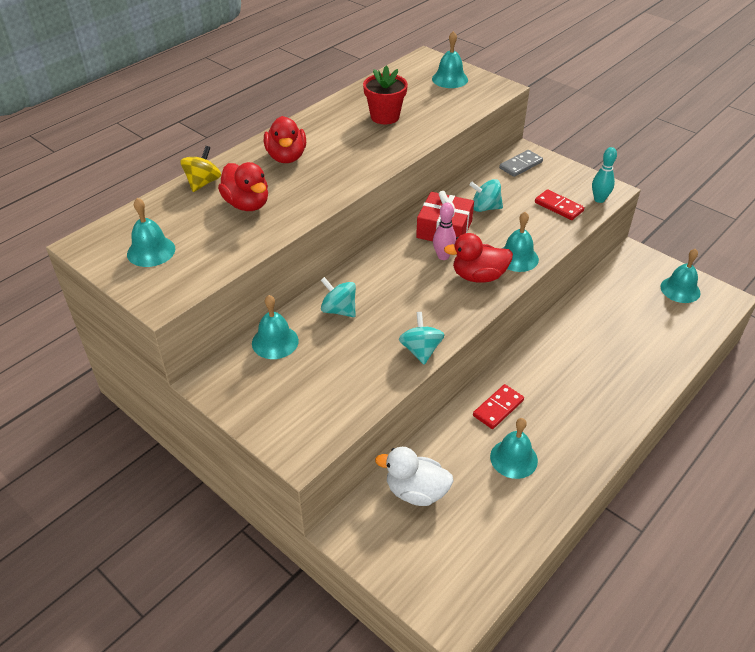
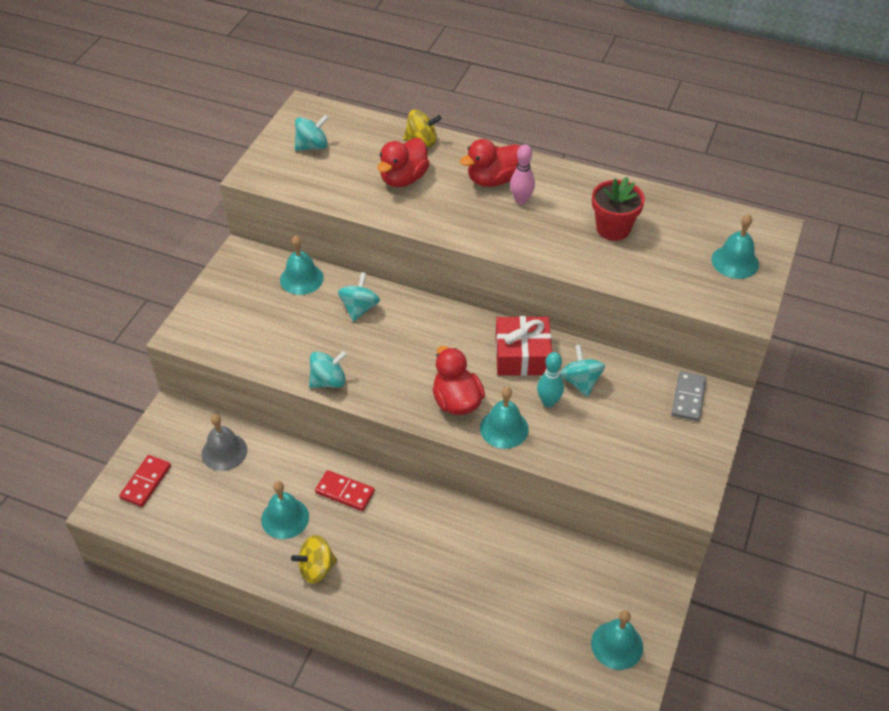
camera: 70 degrees right, 5 degrees up
turquoise bell [127,198,175,267] -> turquoise spinning top [295,115,329,151]
white duck [375,447,454,506] -> grey bell [201,414,248,471]
pink bowling pin [433,202,456,260] -> pink bowling pin moved to [510,145,535,205]
grey domino [499,150,543,177] -> grey domino turned 75 degrees clockwise [672,371,706,421]
red domino [535,189,584,220] -> red domino moved to [119,455,171,507]
turquoise bowling pin [592,147,617,203] -> turquoise bowling pin moved to [537,352,564,407]
none -> yellow spinning top [291,535,337,584]

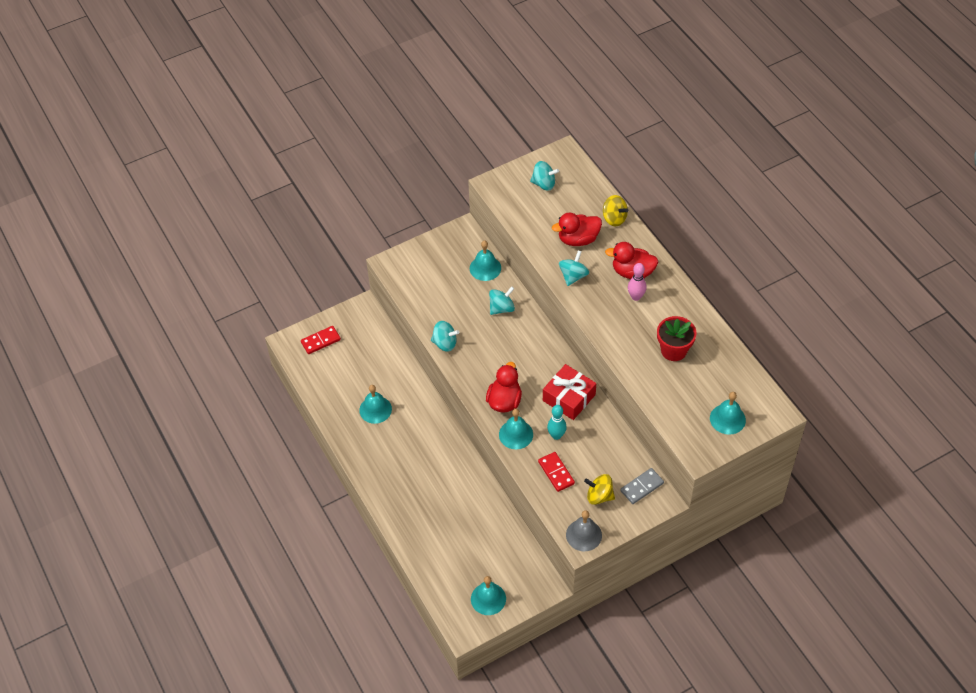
camera: 40 degrees right, 5 degrees up
grey bell [201,414,248,471] -> grey bell moved to [566,510,602,551]
yellow spinning top [291,535,337,584] -> yellow spinning top moved to [584,474,615,505]
red domino [315,470,375,511] -> red domino moved to [538,452,575,492]
turquoise spinning top [560,344,605,397] -> turquoise spinning top moved to [559,250,589,286]

